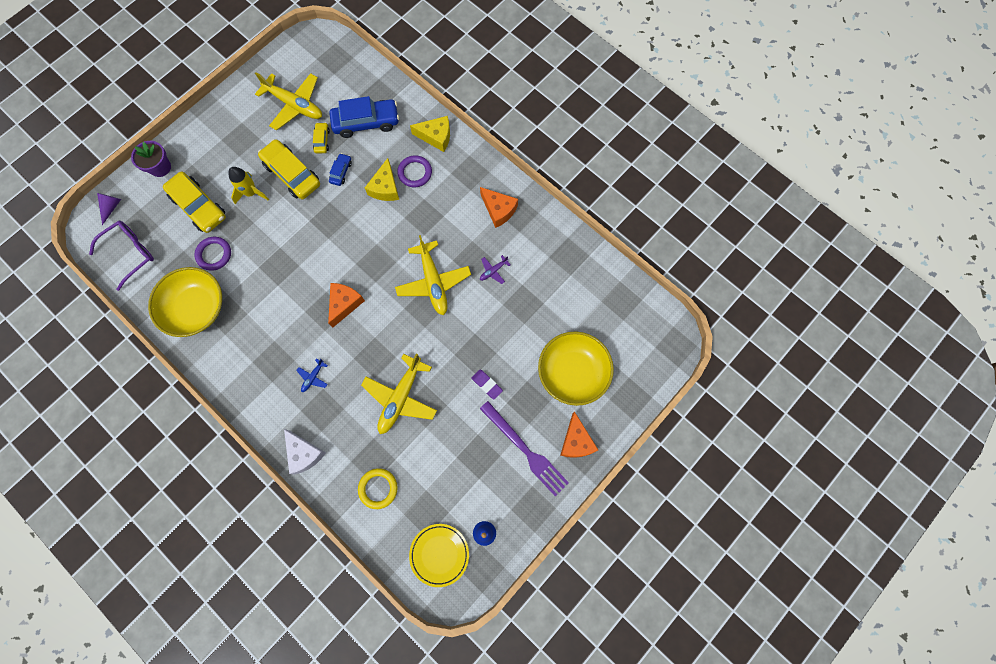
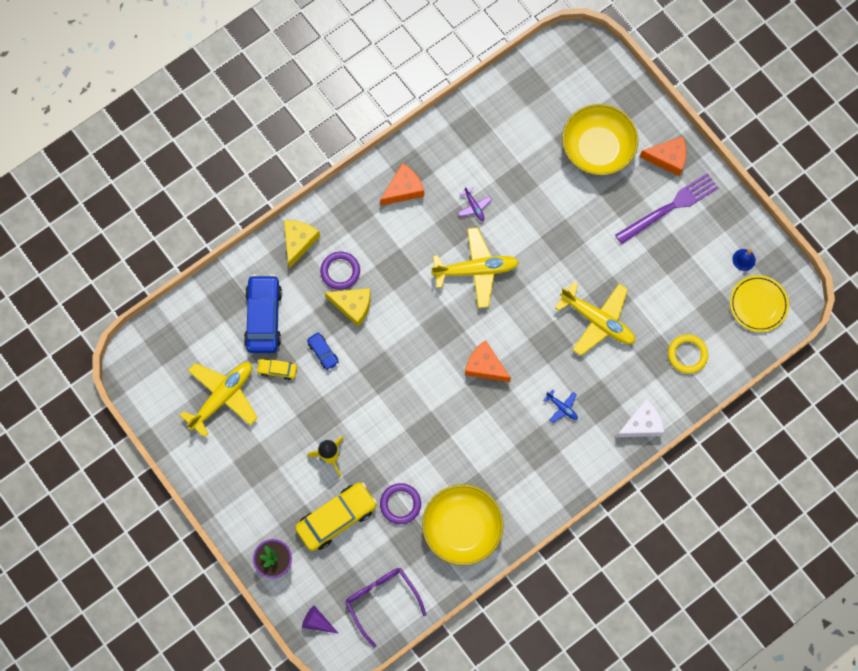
camera: 80 degrees left, 0 degrees up
yellow car [258,139,320,199] -> none
blue car [329,153,352,186] -> blue car turned 150 degrees counterclockwise [307,333,339,370]
purple eraser [471,369,503,399] -> none

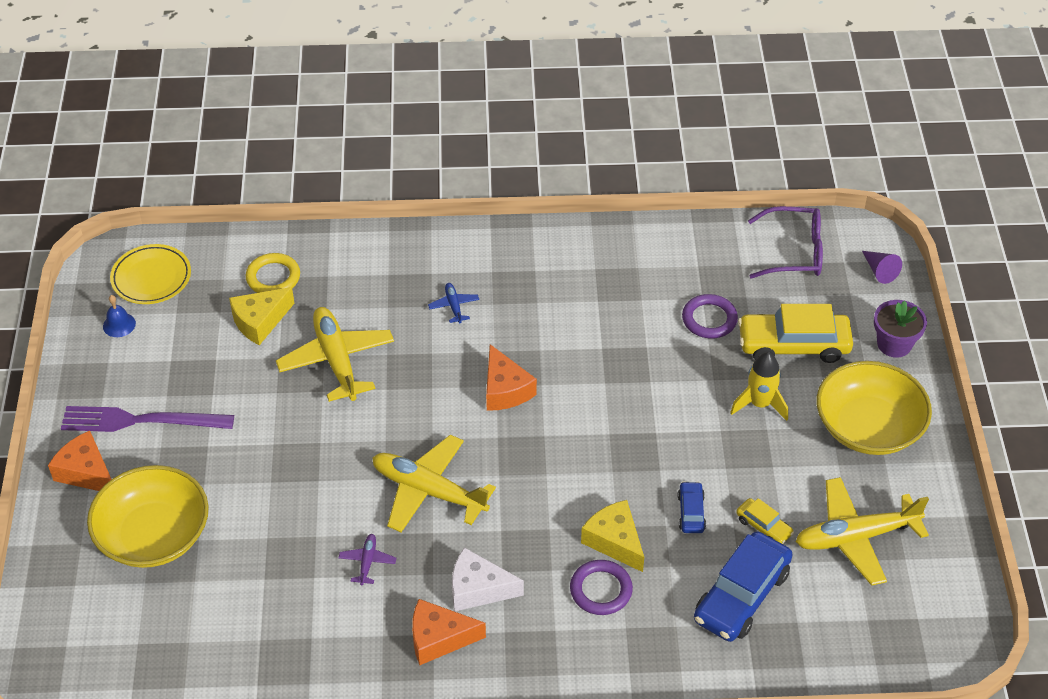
camera: 145 degrees left, 25 degrees down
yellow cheese [284,220,320,268] -> yellow cheese moved to [229,287,294,345]
purple glasses [345,568,426,648] -> purple glasses turned 90 degrees counterclockwise [748,206,823,279]
yellow bowl [422,484,504,566] -> yellow bowl moved to [817,361,932,455]
white cheese [616,399,664,437] -> white cheese moved to [452,547,524,611]

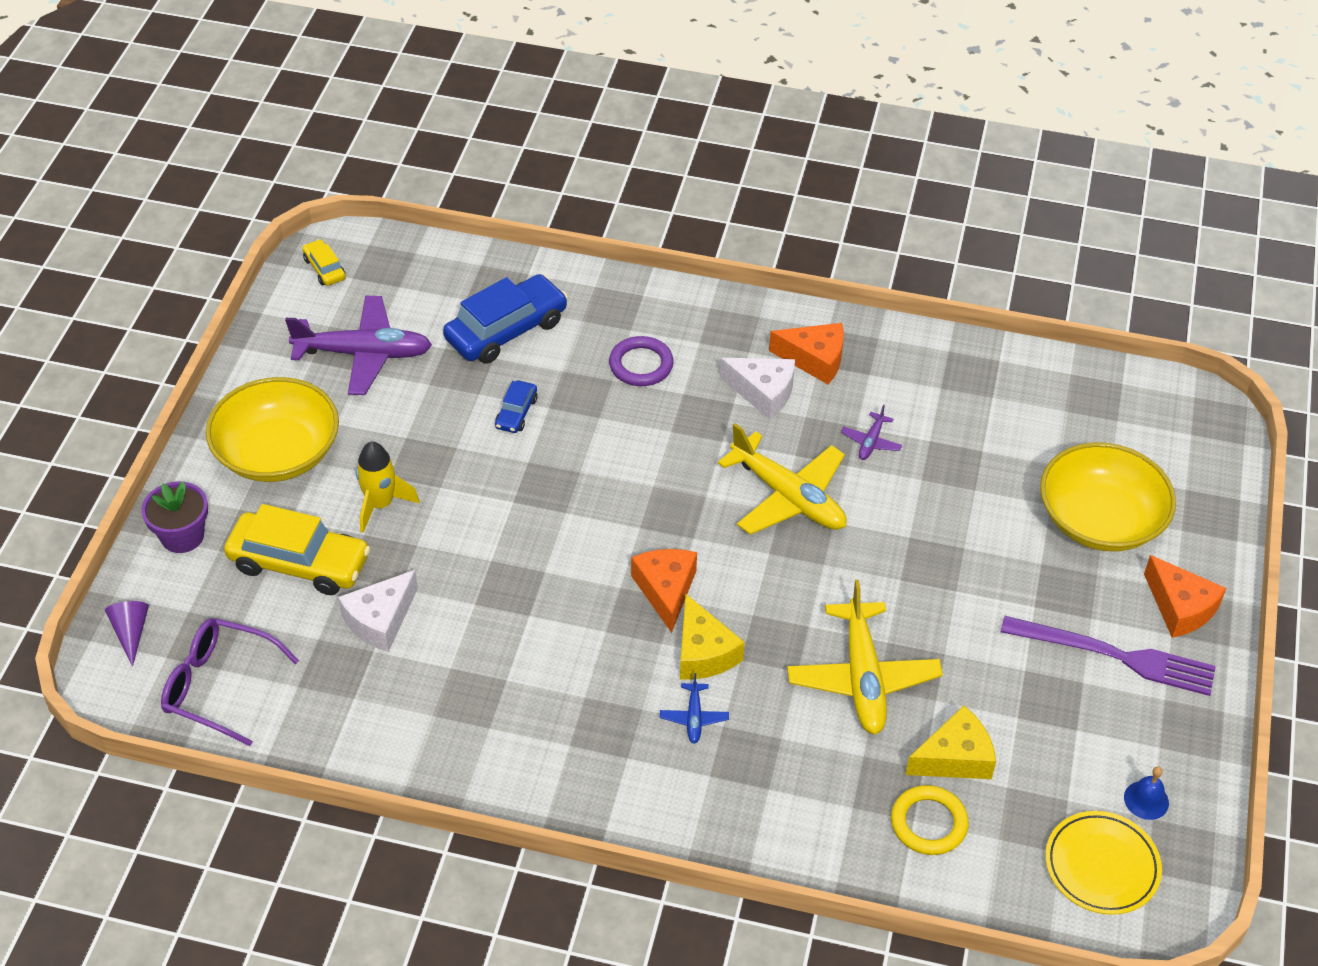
camera: 165 degrees left, 0 degrees up
yellow cheese [581,500,644,572] -> yellow cheese moved to [680,594,745,680]
purple ring [682,294,738,338] -> white cheese [338,570,418,652]
yellow car [736,498,794,544] -> yellow car moved to [302,239,346,286]
yellow plane [796,477,929,586] -> purple plane [285,295,432,395]

